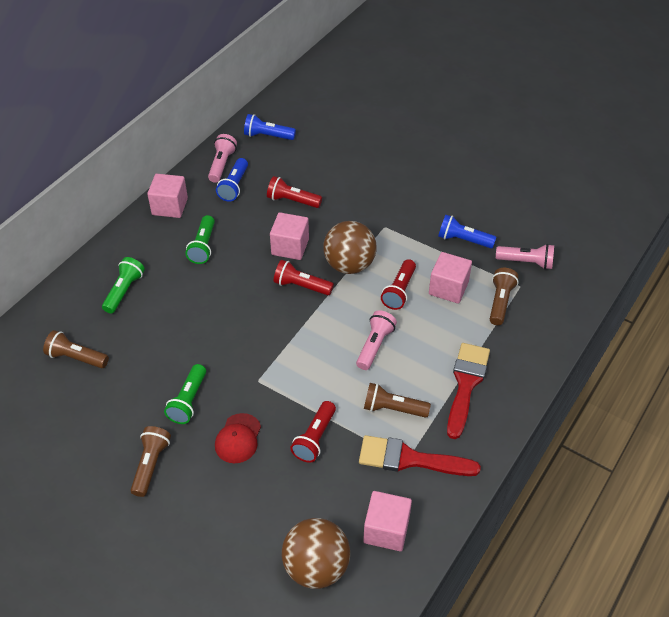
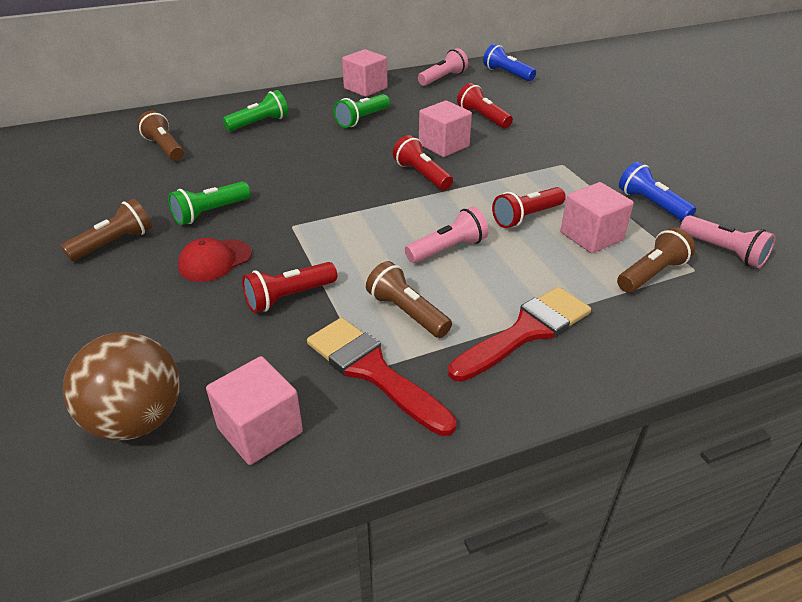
camera: 35 degrees right, 10 degrees down
blue flashlight [216,158,248,202] -> none
brown ball [323,221,377,274] -> none

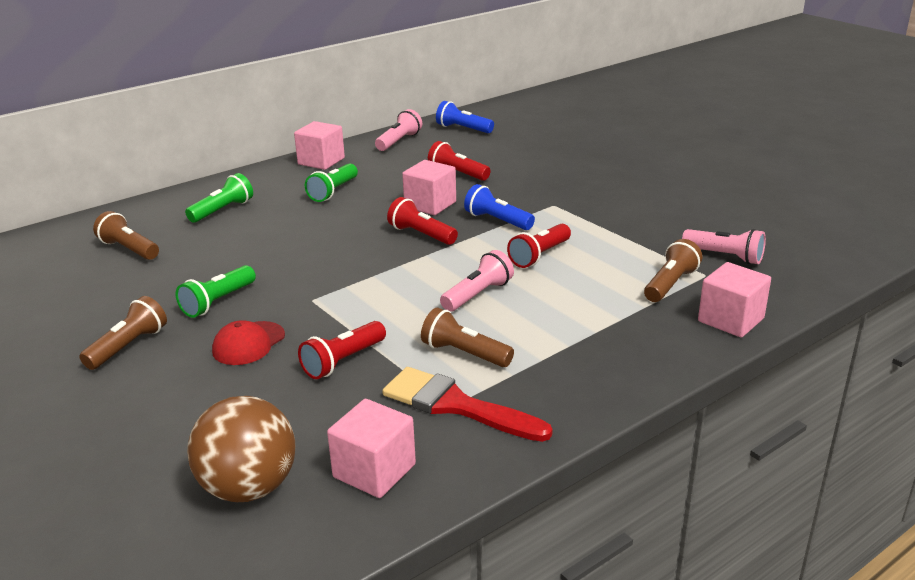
camera: 15 degrees left, 10 degrees down
red brush [448,287,591,382] -> none
pink cube [560,182,634,253] -> pink cube moved to [698,262,771,338]
blue flashlight [619,162,696,221] -> blue flashlight moved to [464,184,535,230]

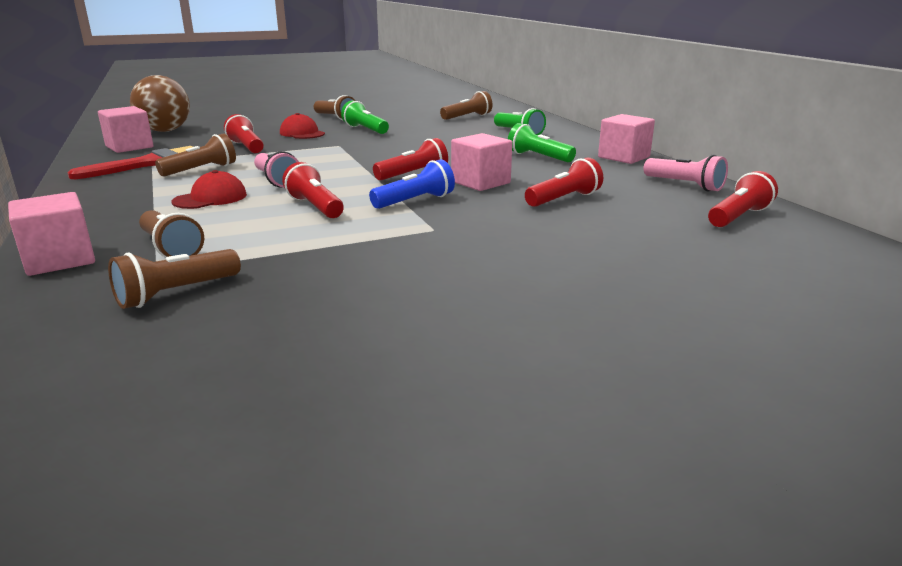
camera: 105 degrees right, 5 degrees down
blue flashlight [436,101,494,133] -> red flashlight [708,171,778,227]
pink flashlight [682,229,766,264] -> brown flashlight [108,249,241,309]
none -> red cap [171,170,247,209]

